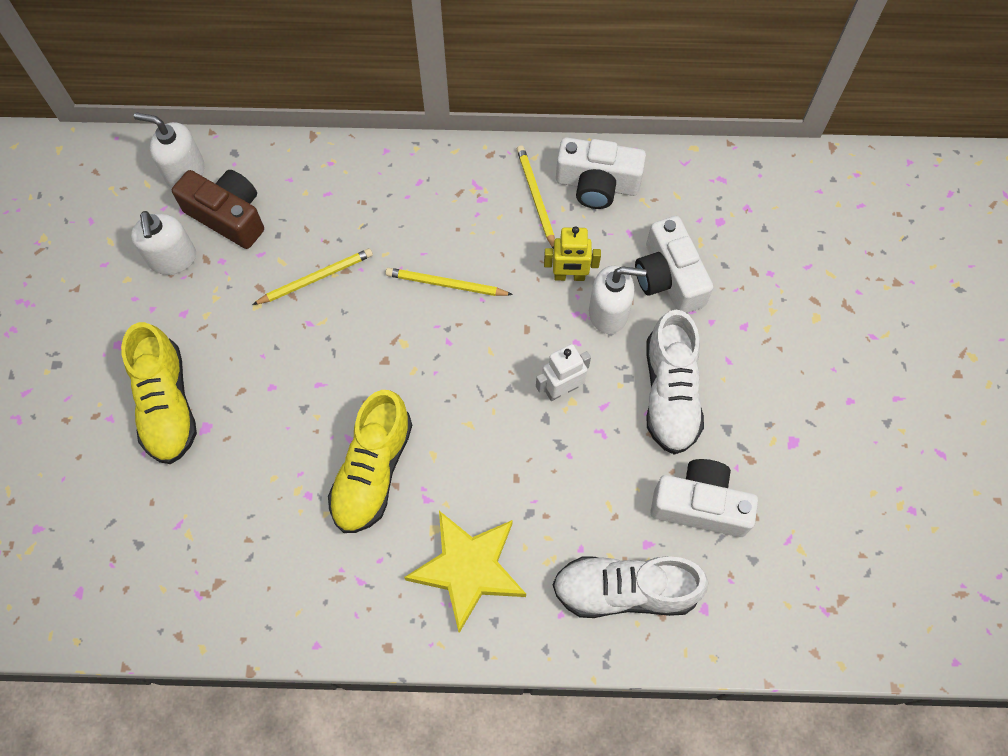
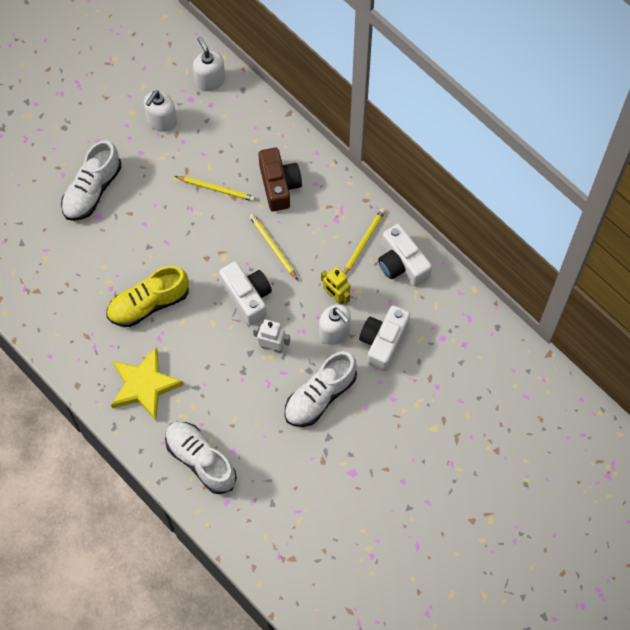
camera: 45 degrees right, 0 degrees up
yellow shoe [121,322,197,464] -> white shoe [61,140,121,221]
brown camera [172,170,264,249] -> brown camera moved to [258,148,302,212]
white camera [650,459,758,537] -> white camera moved to [219,262,272,325]

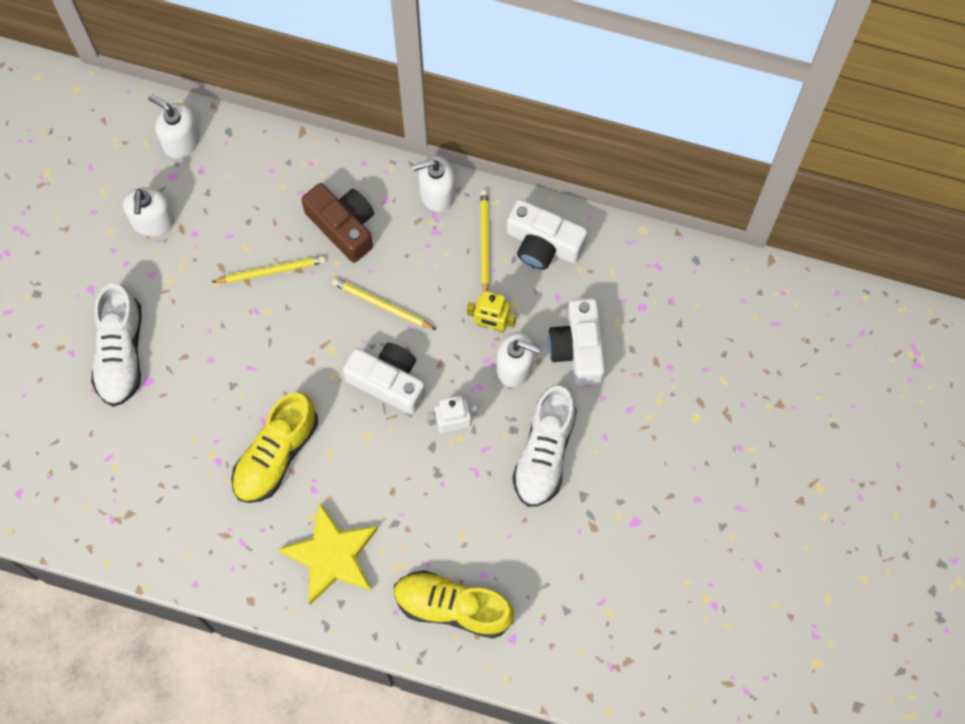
camera: 30 degrees left, 5 degrees up
white shoe [165,422,237,494] -> yellow shoe [394,570,514,639]
none -> white soap dispenser [412,155,455,212]

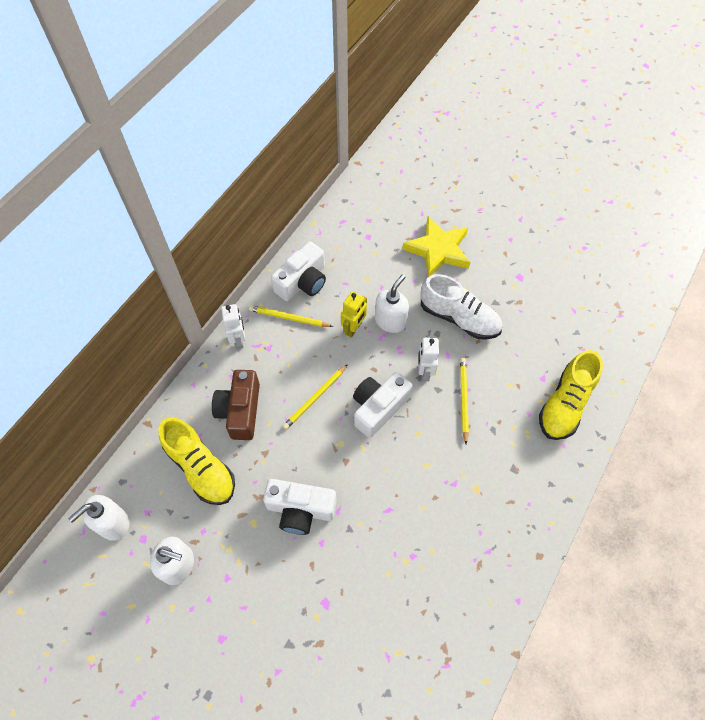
camera: 75 degrees left, 10 degrees down
white shoe [91,283,141,407] -> none
yellow pencil [212,255,326,283] -> yellow pencil moved to [460,358,469,444]
yellow shoe [231,392,318,503] -> yellow shoe moved to [158,417,235,505]
yellow star [278,503,378,605] -> yellow star moved to [402,217,470,277]
brown camera [301,183,374,263] -> brown camera turned 60 degrees counterclockwise [212,370,260,440]
white soap dispenser [412,155,455,212] -> white robot [221,304,246,349]
white camera [548,298,605,385] -> white camera moved to [263,479,337,535]

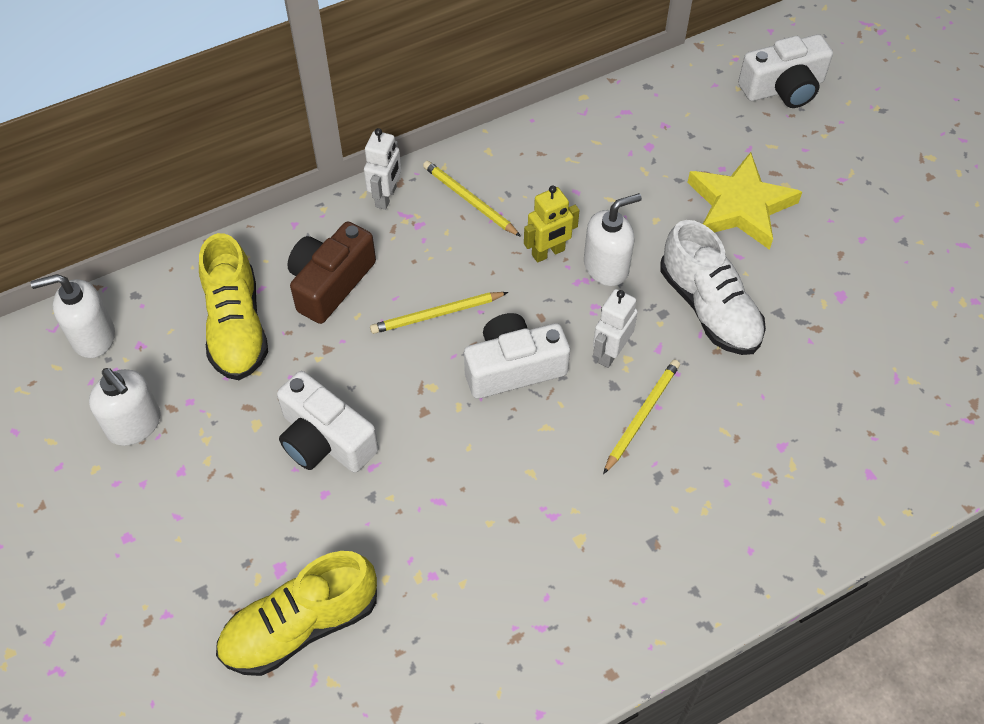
camera: 30 degrees right, 5 degrees down
white camera [271,242,326,301] -> white camera moved to [738,34,833,108]
yellow shoe [539,350,603,440] -> yellow shoe moved to [216,551,377,676]

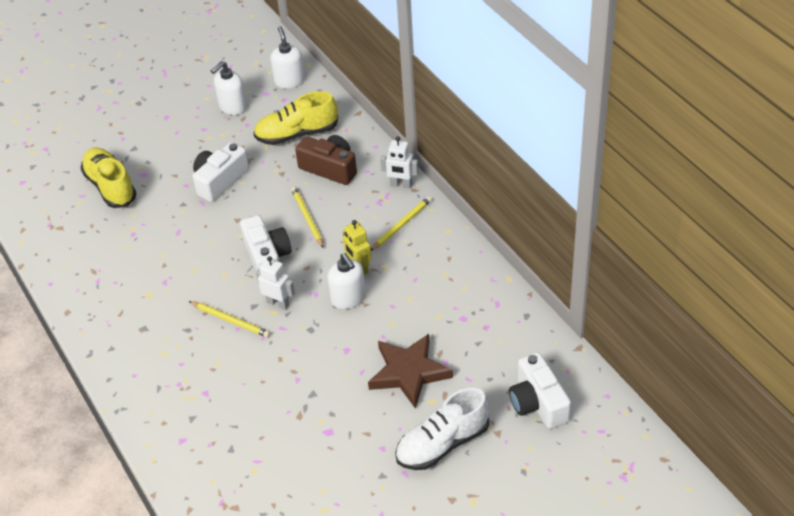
camera: 90 degrees right, 10 degrees down
white shoe [660,220,766,355] -> white shoe moved to [395,388,489,470]
yellow star [687,152,802,250] -> brown star [368,334,453,409]

